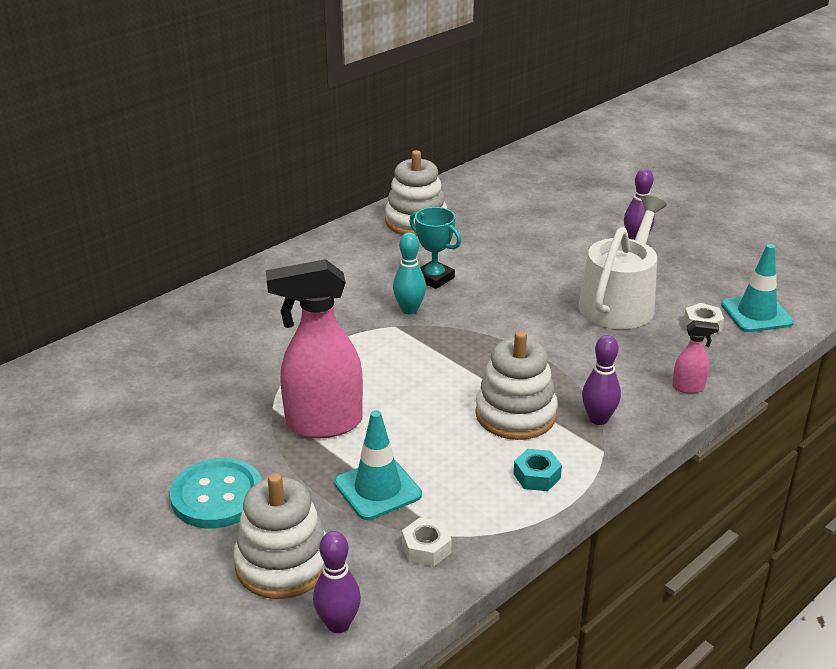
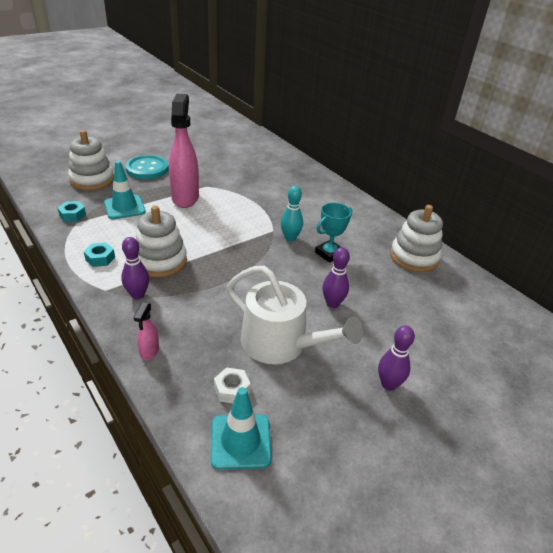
camera: 95 degrees right, 5 degrees up
purple bowling pin [313,531,361,633] -> purple bowling pin moved to [322,247,350,308]
white nut [402,518,452,567] -> turquoise nut [57,201,86,222]

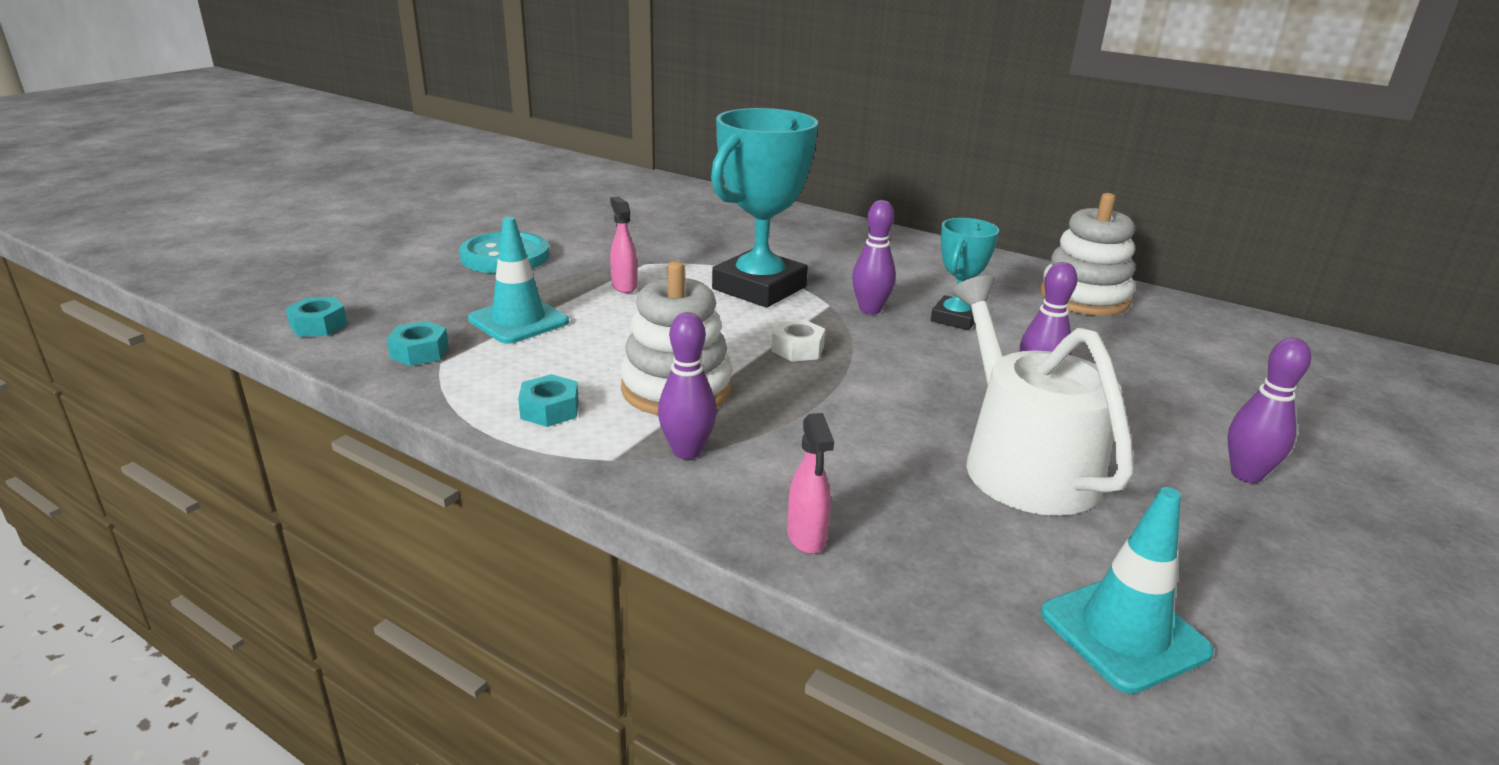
camera: 20 degrees left, 10 degrees down
white stacking toy [68,130,114,191] -> none
pink spray bottle [169,94,199,208] -> pink spray bottle [610,197,637,293], size x0.44
white nut [214,367,251,403] -> white nut moved to [772,320,825,362]
white watering can [227,266,363,364] -> white watering can turned 120 degrees counterclockwise [951,275,1134,516]
turquoise bowling pin [281,186,303,242] -> purple bowling pin [852,200,896,315]
none -> turquoise nut [286,297,348,337]
none -> turquoise trophy [711,108,818,308]

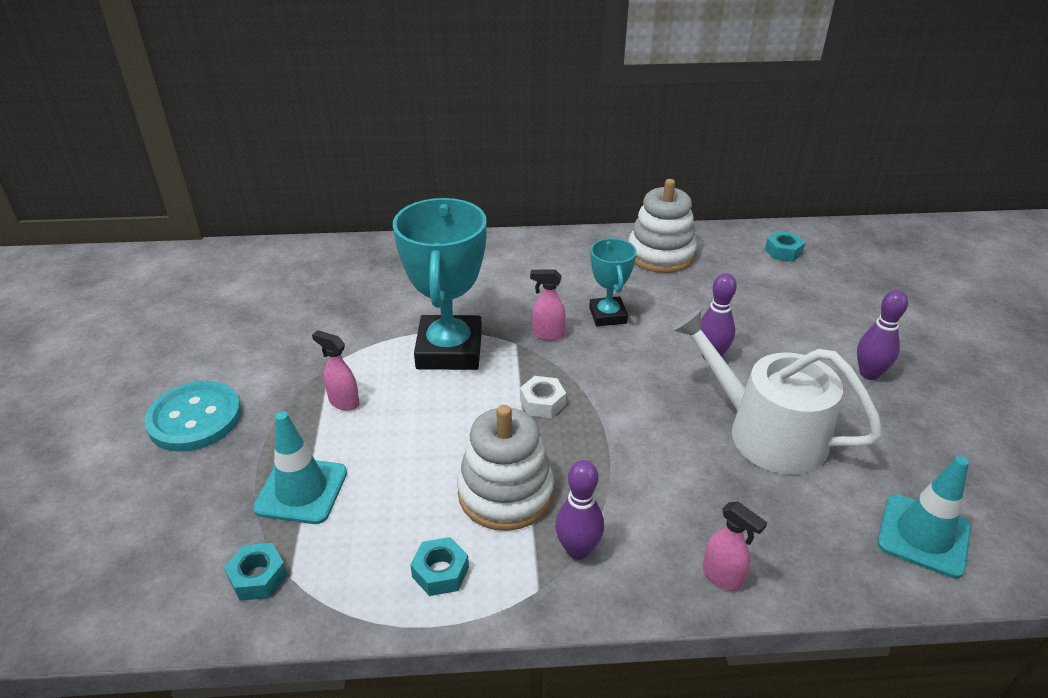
camera: 35 degrees left, 10 degrees up
turquoise nut [286,297,348,337] -> turquoise nut moved to [765,231,805,262]
purple bowling pin [852,200,896,315] -> pink spray bottle [530,269,566,341]

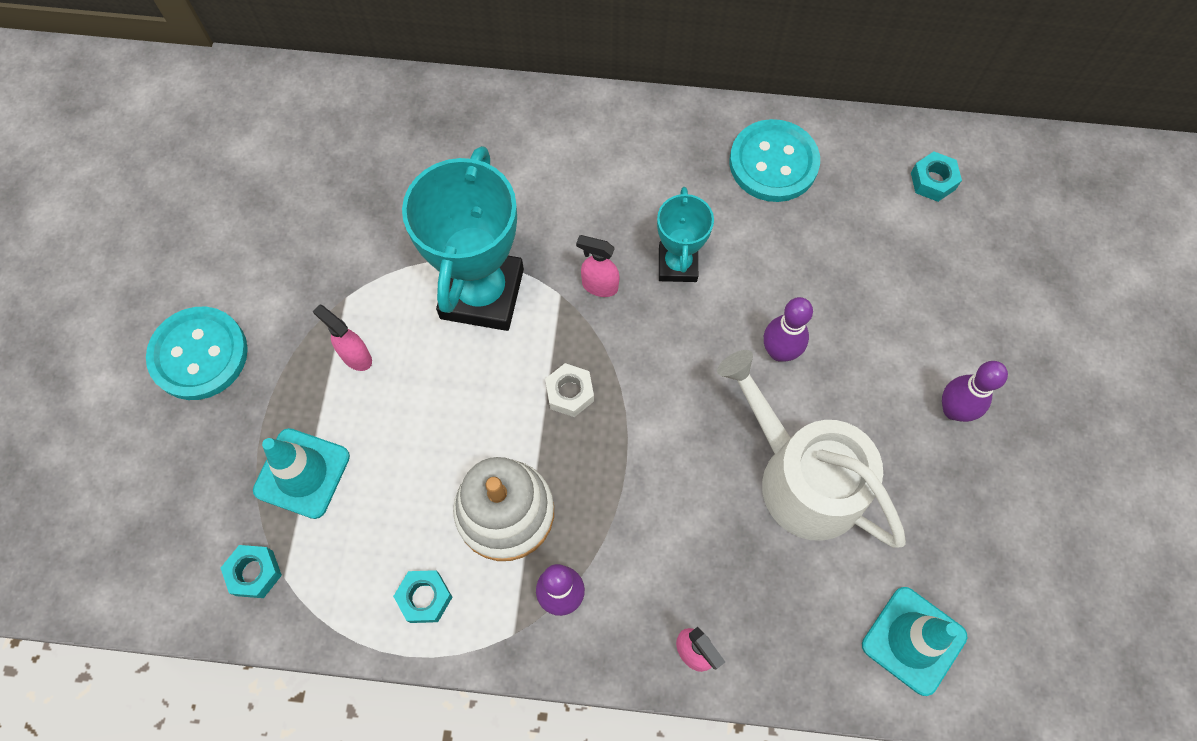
camera: 10 degrees right, 30 degrees up
white stacking toy [628,179,697,273] -> turquoise button [729,119,820,202]

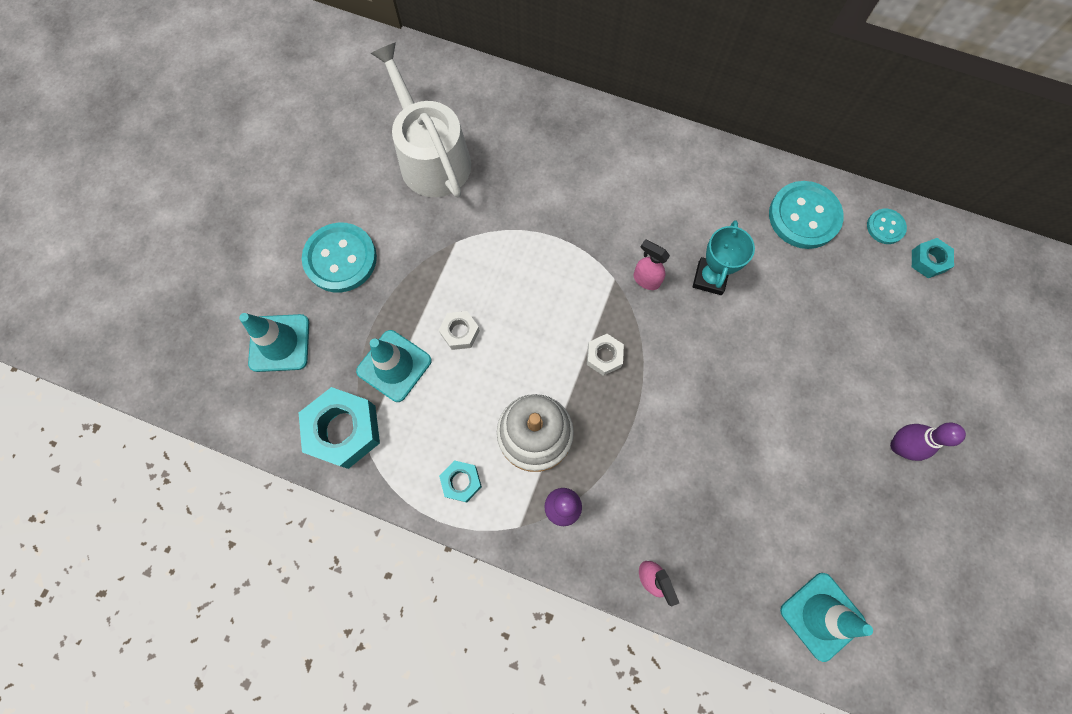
camera: 15 degrees right, 5 degrees up
turquoise nut [221,545,282,598] -> turquoise nut [299,387,380,469], size x1.90
pink spray bottle [313,305,372,371] -> none
turquoise trophy [402,146,524,331] -> none
white watering can [717,350,906,548] -> white watering can moved to [370,42,471,197]
purple bowling pin [764,297,813,362] -> none
none -> turquoise traffic cone [239,313,309,372]
none -> white nut [439,311,480,350]
none -> turquoise button [867,209,907,244]

